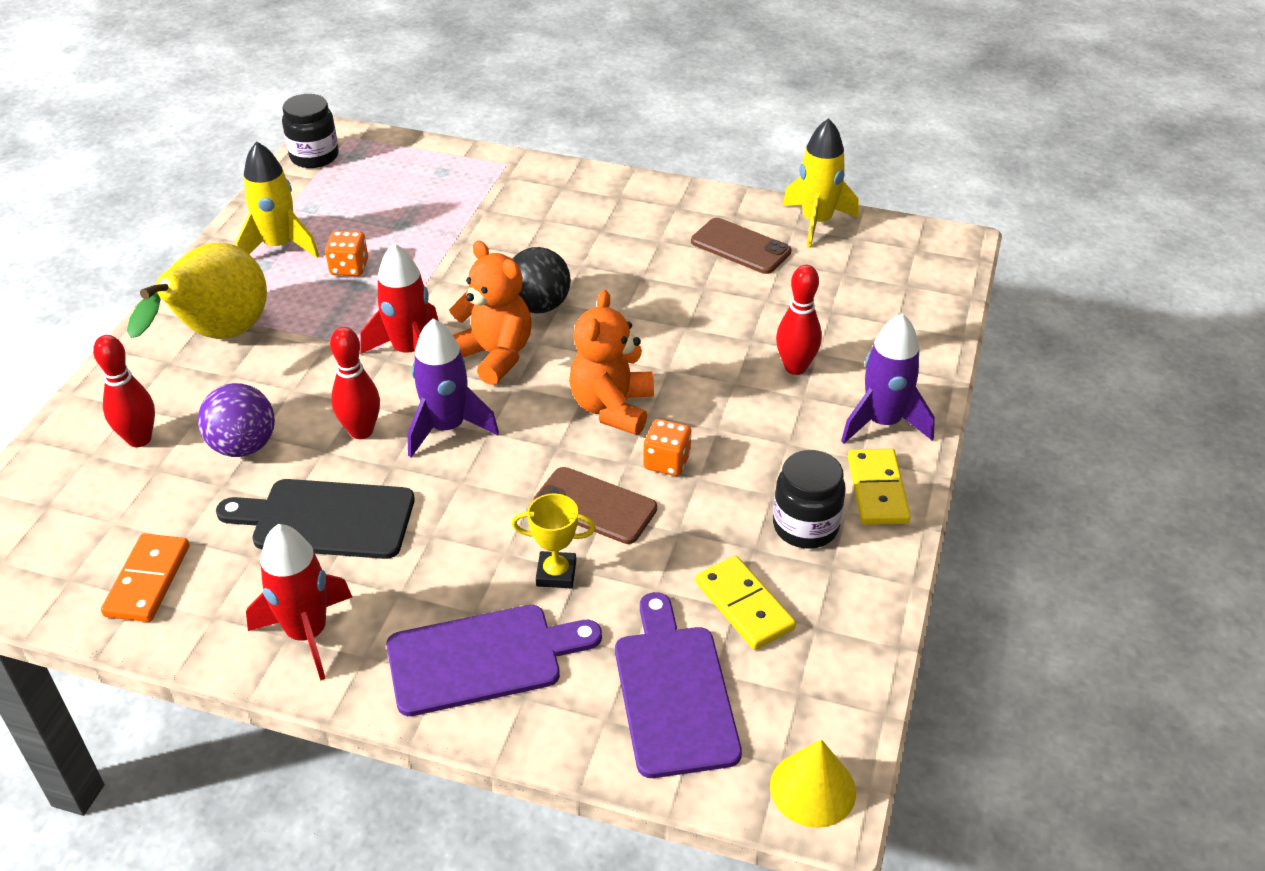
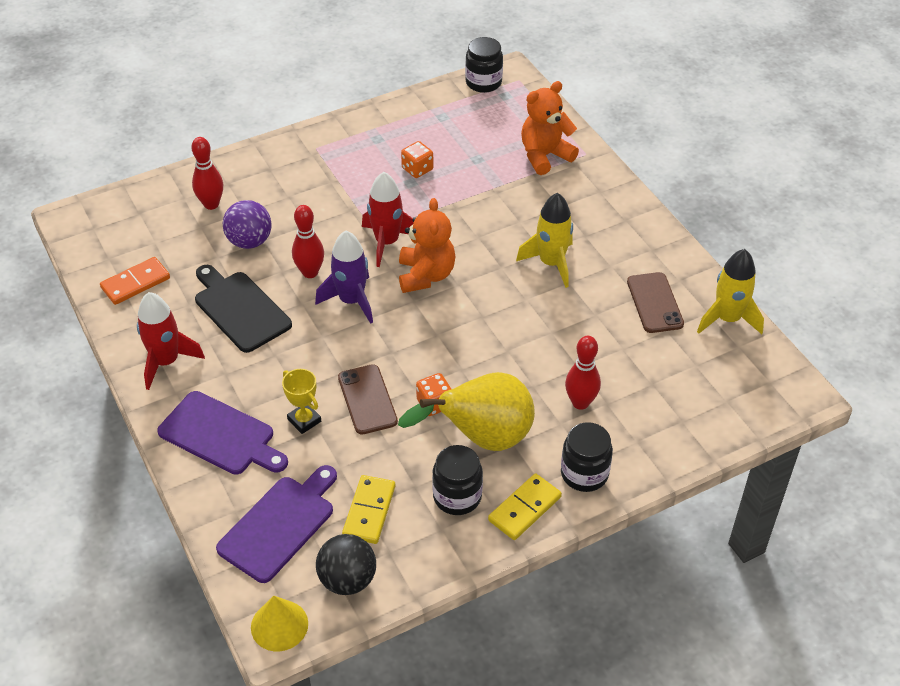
camera: 45 degrees right, 5 degrees up
yellow pear [127,243,267,339] -> yellow pear moved to [398,372,535,451]
yellow rocket [236,141,319,258] -> yellow rocket moved to [516,193,573,288]
black ball [512,247,571,313] -> black ball moved to [316,534,376,595]
orange teddy bear [569,290,654,435] -> orange teddy bear moved to [521,81,579,175]
purple rocket [841,313,935,444] -> black jar [561,422,613,492]

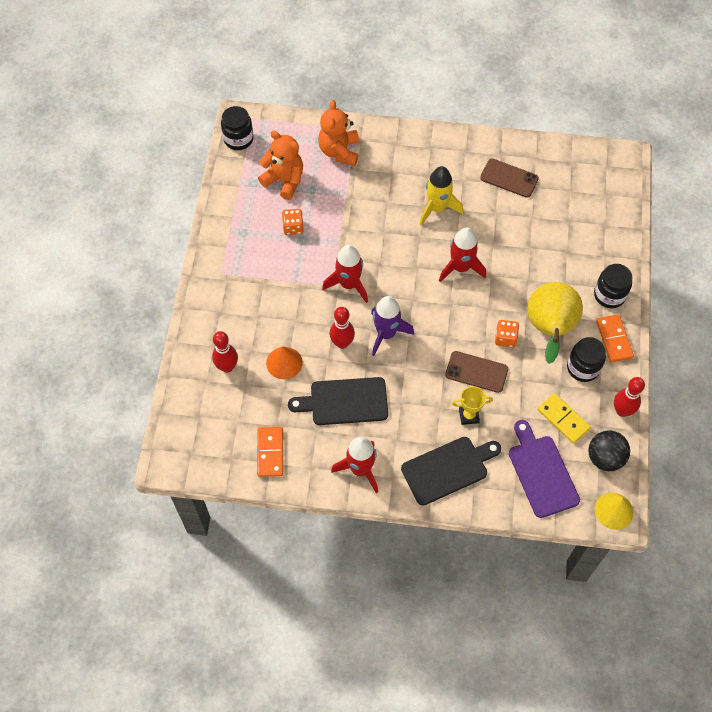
camera: 55 degrees left, 15 degrees up
purple cutting board [157,391,288,475] -> black cutting board [401,437,501,506]
purple ball [223,200,272,249] -> orange cone [266,346,303,379]
orange teddy bear [399,198,456,293] -> orange teddy bear moved to [258,131,303,200]
yellow domino [488,473,562,540] -> orange domino [596,315,634,363]
red bowling pin [565,336,601,410] -> red bowling pin moved to [614,377,645,417]
yellow rocket [697,249,764,334] -> none
none -> red rocket [439,228,486,282]

